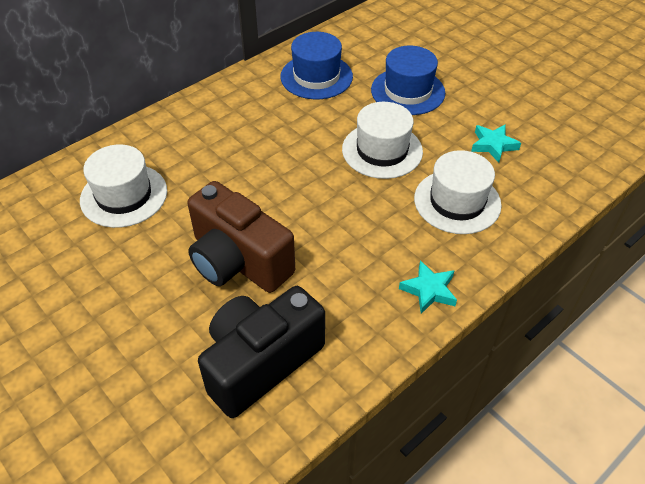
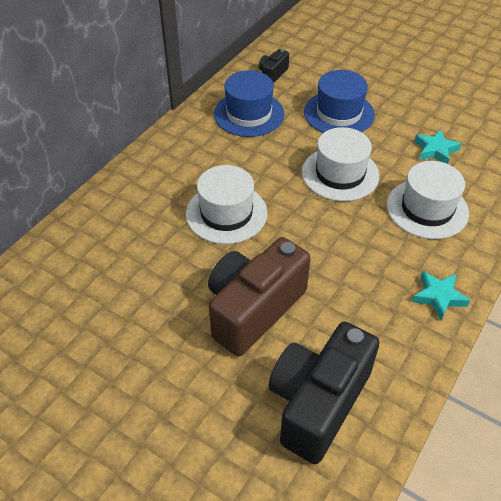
camera: 15 degrees left, 0 degrees up
white hat [80,144,167,228] -> white hat moved to [186,165,268,244]
brown camera [188,181,295,293] -> brown camera turned 105 degrees clockwise [208,237,311,357]
none -> black camera [259,49,289,84]

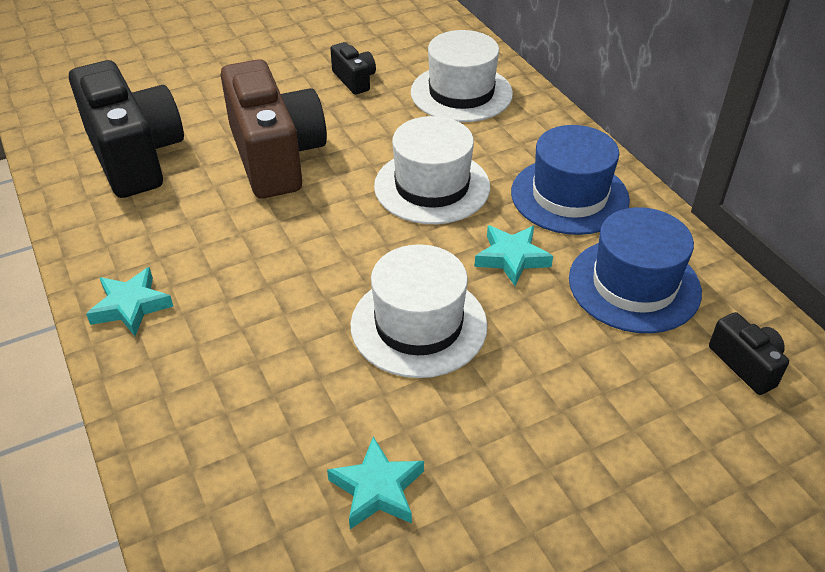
camera: 120 degrees right, 5 degrees down
blue hat [304,70,375,133] -> blue hat moved to [511,125,630,235]
white hat [387,161,469,239] -> white hat moved to [411,30,513,122]
none -> black camera [330,42,376,95]
none -> turquoise star [474,225,553,286]

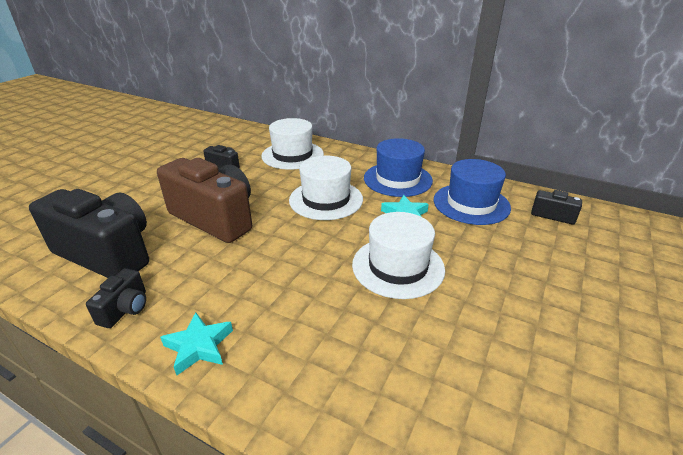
camera: 35 degrees left, 10 degrees down
turquoise star [327,436,424,529] -> none
none -> black camera [86,268,146,328]

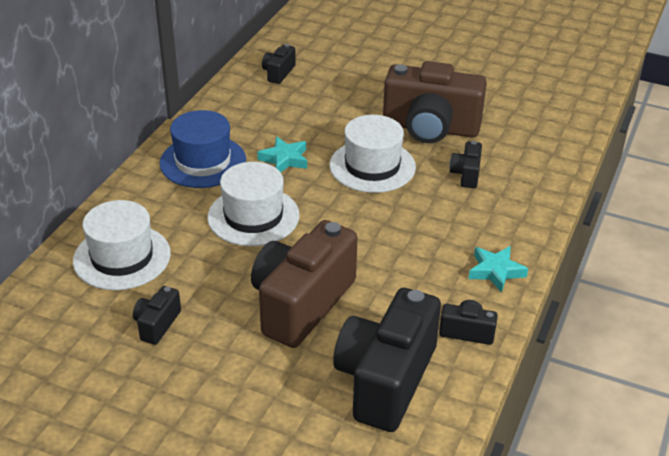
camera: 95 degrees left, 5 degrees up
blue hat [434,159,511,225] -> none
none -> brown camera [383,61,487,143]
none -> black camera [450,141,482,188]

